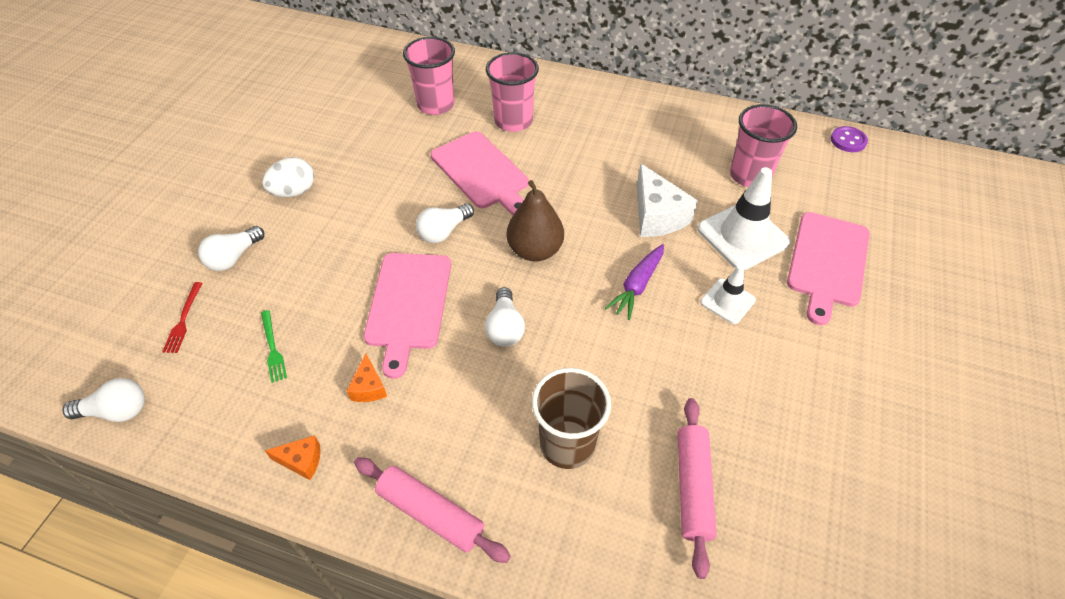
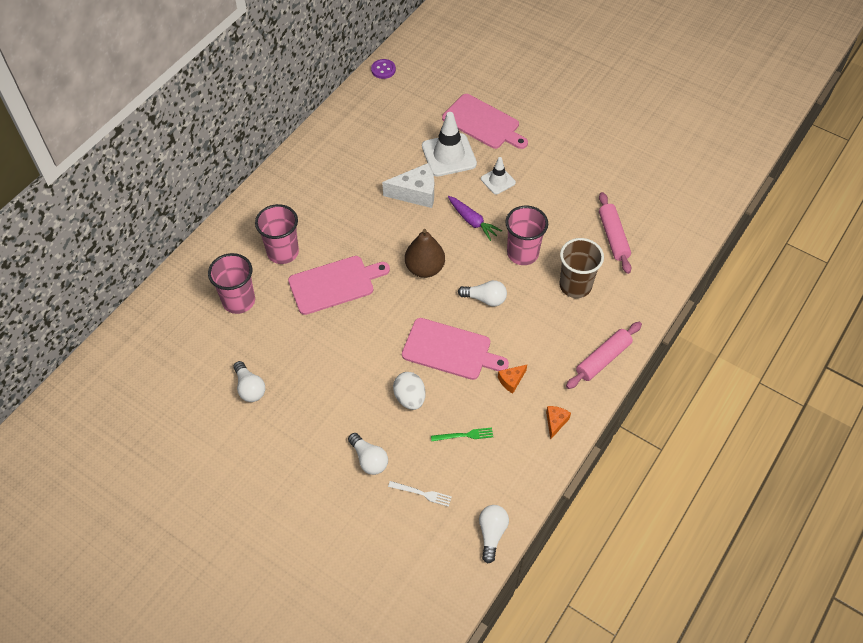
camera: 75 degrees left, 5 degrees up
red fork [162,282,202,353] -> white fork [388,481,452,507]
white egg [262,157,314,197] -> white egg moved to [393,372,425,410]
orange cheese [347,353,387,402] -> orange cheese turned 135 degrees clockwise [498,365,527,393]
white light bulb [416,203,474,243] -> white light bulb moved to [233,361,265,402]
pink rolling pin [678,398,717,579] -> pink rolling pin turned 60 degrees clockwise [599,192,632,274]
pink cup [730,104,797,187] -> pink cup moved to [505,206,548,265]

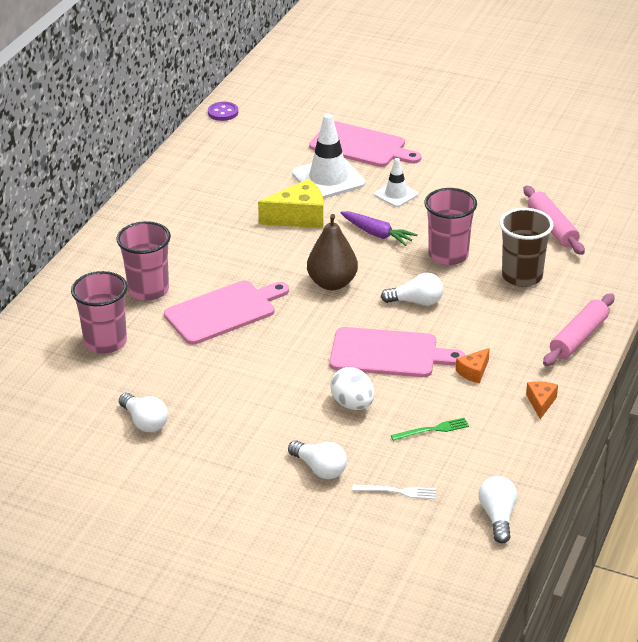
camera: 10 degrees left, 20 degrees down
white cheese [382,163,434,208] -> yellow cheese [258,179,324,228]

